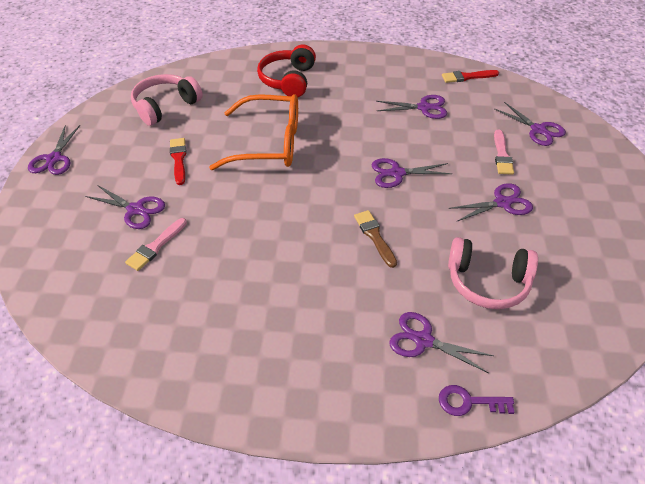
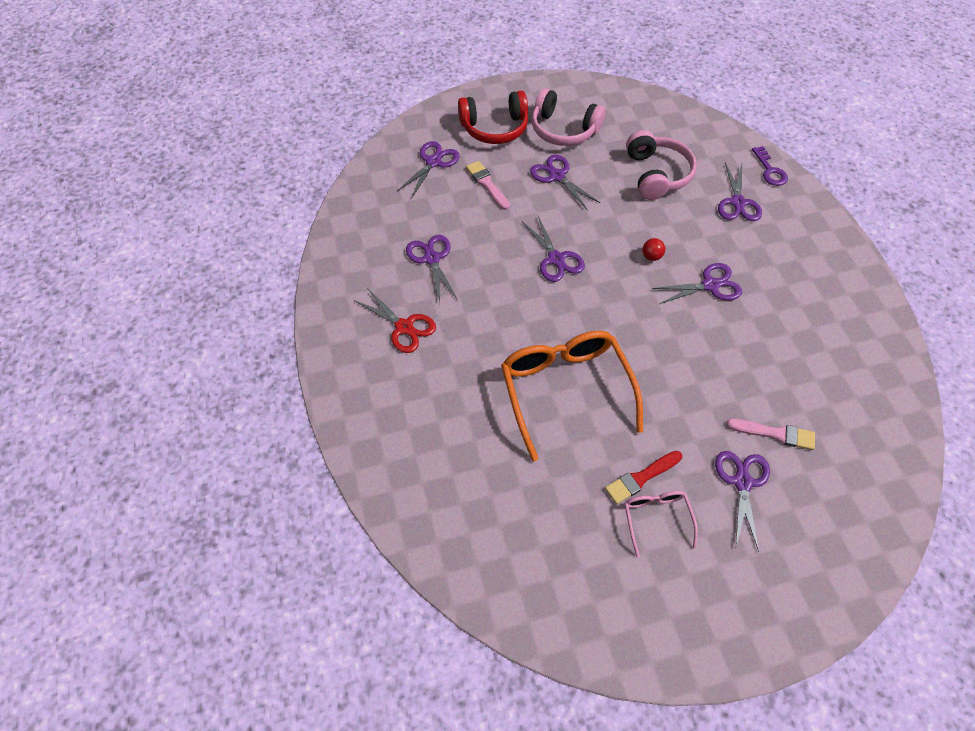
camera: 110 degrees left, 10 degrees up
purple scissors [28,125,80,175] -> purple scissors moved to [652,263,742,304]
pink headphones [131,74,203,126] -> pink headphones moved to [532,88,605,146]
red headphones [257,44,316,97] -> red headphones moved to [458,91,528,144]
brown brush [354,210,397,268] -> red ball [643,238,665,261]
red brush [442,70,499,83] -> none
pink brush [494,130,514,175] -> pink brush turned 105 degrees counterclockwise [466,161,510,210]
none -> red scissors [354,288,436,353]
none -> pink glasses [624,491,698,557]

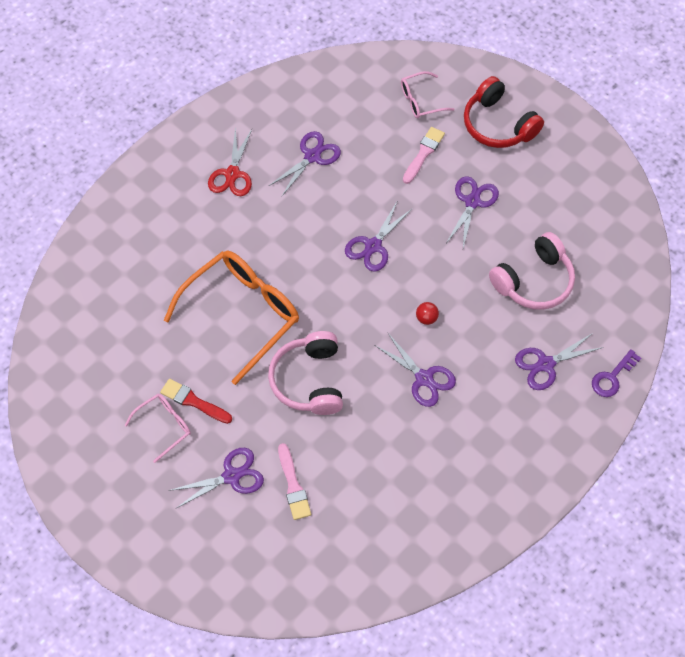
camera: 60 degrees right, 5 degrees up
purple scissors [397,141,460,199] -> pink glasses [401,71,454,119]
pink headphones [532,88,605,146] -> pink headphones moved to [268,331,343,415]

